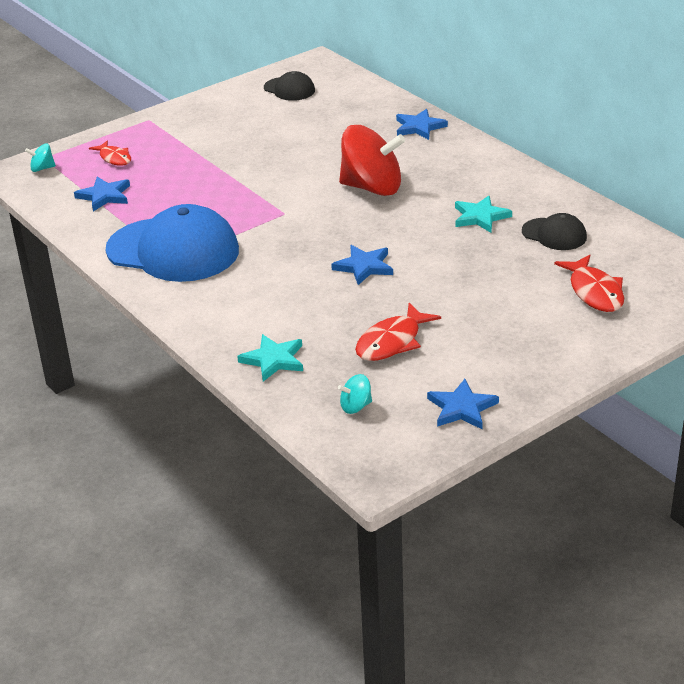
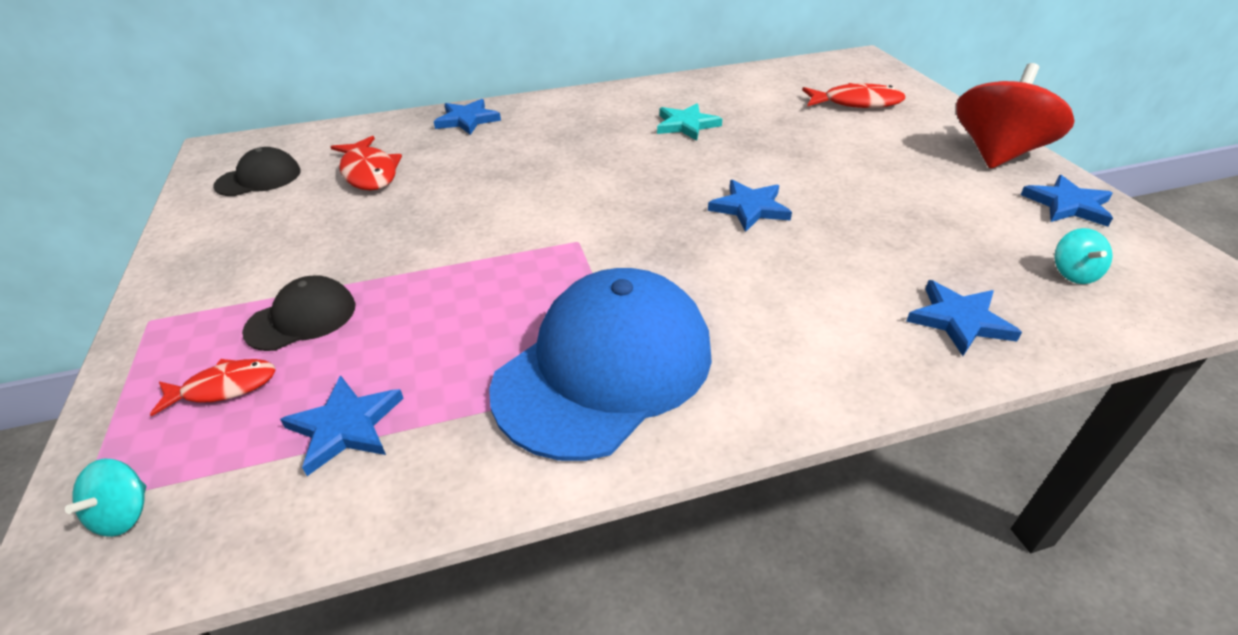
camera: 70 degrees left, 5 degrees up
turquoise star [237,334,303,382] -> blue star [906,280,1022,356]
red spinning top [339,125,405,196] -> red spinning top moved to [956,63,1075,169]
red fish [355,303,441,361] -> red fish moved to [331,136,402,190]
black cap [522,213,587,250] -> black cap moved to [242,276,356,351]

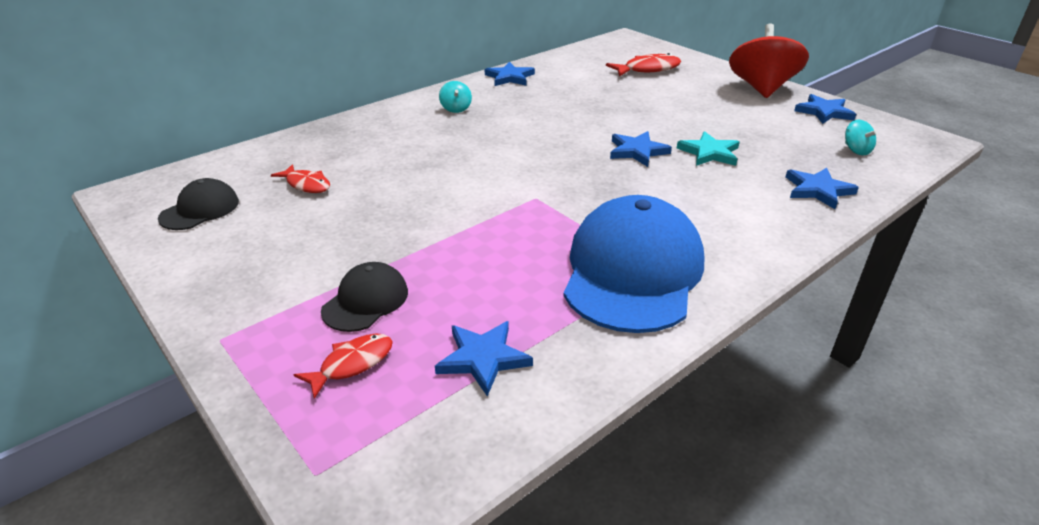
camera: 25 degrees left, 5 degrees down
turquoise spinning top [65,459,146,537] -> turquoise spinning top moved to [439,81,472,113]
red fish [331,136,402,190] -> red fish [271,164,330,193], size x0.67
blue star [434,99,501,135] -> blue star moved to [485,62,535,86]
turquoise star [657,103,722,141] -> turquoise star moved to [677,131,740,166]

